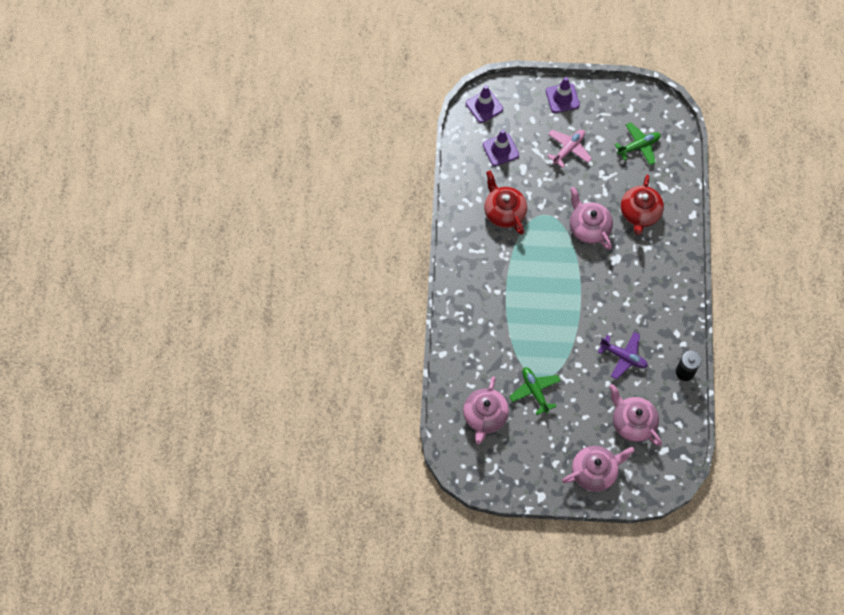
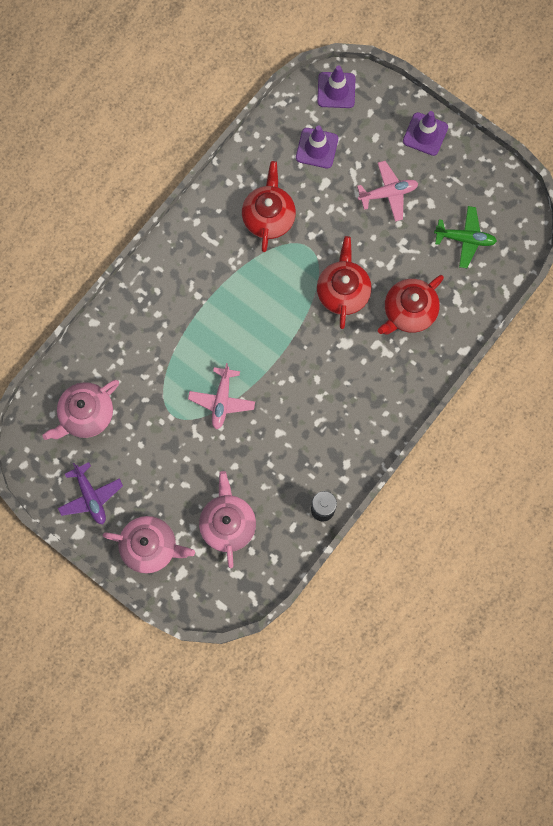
camera: 35 degrees right, 10 degrees up
green plane [509,367,561,415] -> none
pink teapot [570,187,613,250] -> red teapot [317,236,372,329]
purple plane [598,332,648,380] -> purple plane moved to [58,462,123,524]
none -> pink plane [188,363,255,430]

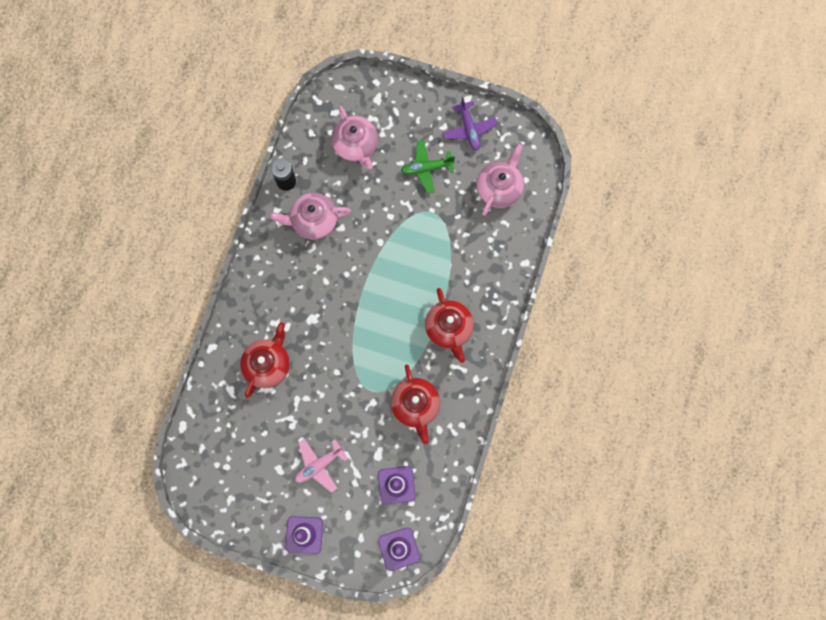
camera: 160 degrees right, 0 degrees up
purple plane [58,462,123,524] -> purple plane turned 150 degrees counterclockwise [443,97,498,151]
pink teapot [103,516,195,573] -> pink teapot moved to [270,193,351,239]
pink plane [188,363,255,430] -> none
red teapot [317,236,372,329] -> red teapot moved to [425,288,474,363]
green plane [434,206,497,268] -> green plane moved to [401,140,455,194]

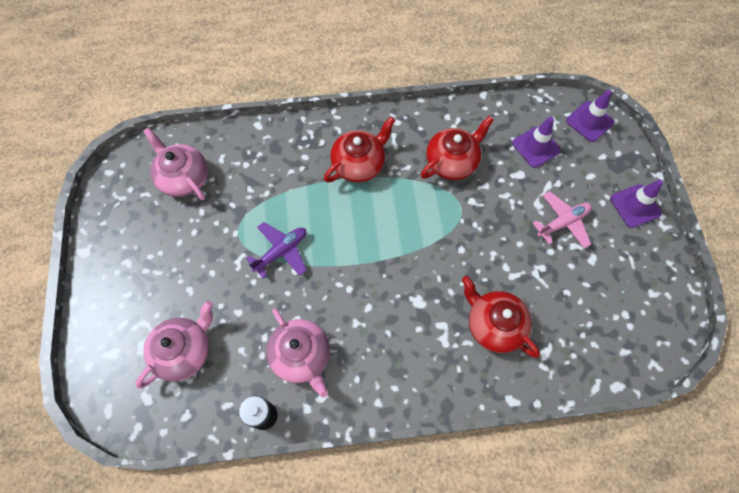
camera: 115 degrees left, 10 degrees down
red teapot [240,322,290,398] -> red teapot turned 45 degrees clockwise [462,276,540,358]
pink plane [295,439,348,493] -> pink plane turned 60 degrees counterclockwise [533,191,592,249]
green plane [401,140,455,194] -> none
purple plane [443,97,498,151] -> purple plane moved to [246,222,307,278]
pink teapot [477,144,524,216] -> pink teapot turned 45 degrees clockwise [143,127,208,200]

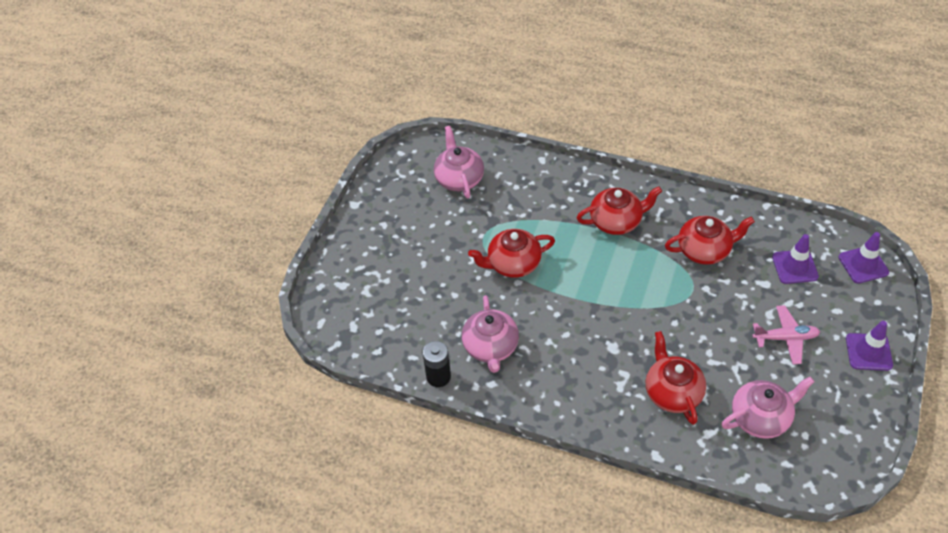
camera: 30 degrees right, 15 degrees down
pink teapot [136,301,213,388] -> pink teapot moved to [721,376,815,439]
purple plane [246,222,307,278] -> red teapot [468,229,555,278]

